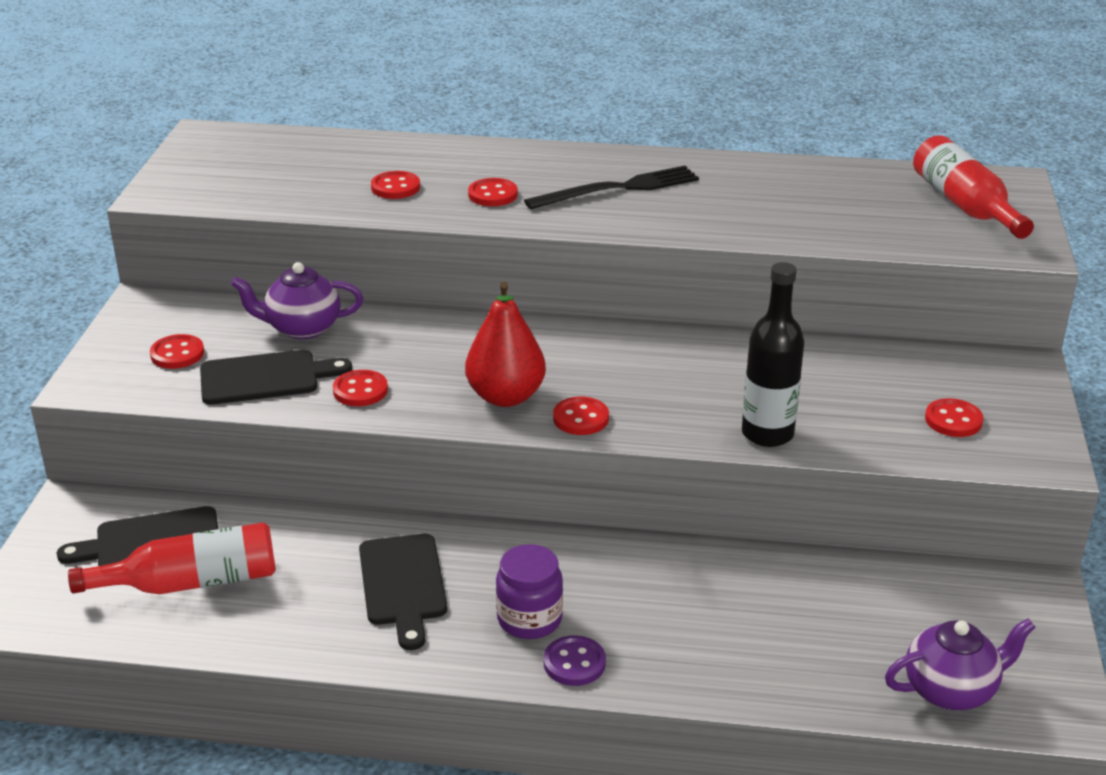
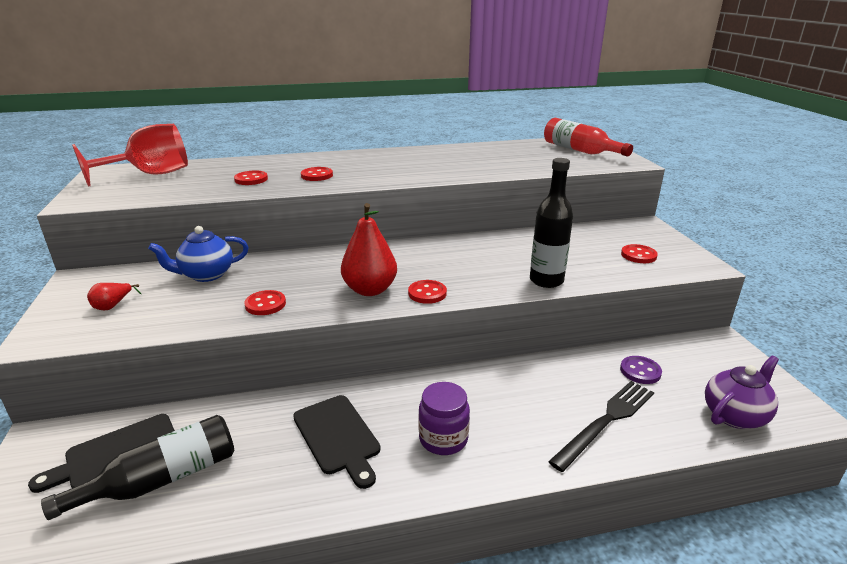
camera: 20 degrees left, 5 degrees down
red bottle [68,522,276,594] -> black bottle [41,415,234,520]
red button [150,334,204,369] -> red pear [87,283,142,310]
black cutting board [200,350,352,405] -> none
purple teapot [231,262,363,339] -> blue teapot [148,226,249,282]
black fork [524,166,699,209] -> black fork moved to [548,381,654,472]
purple button [544,635,606,686] -> purple button moved to [620,356,662,384]
none -> red goblet [72,124,188,187]

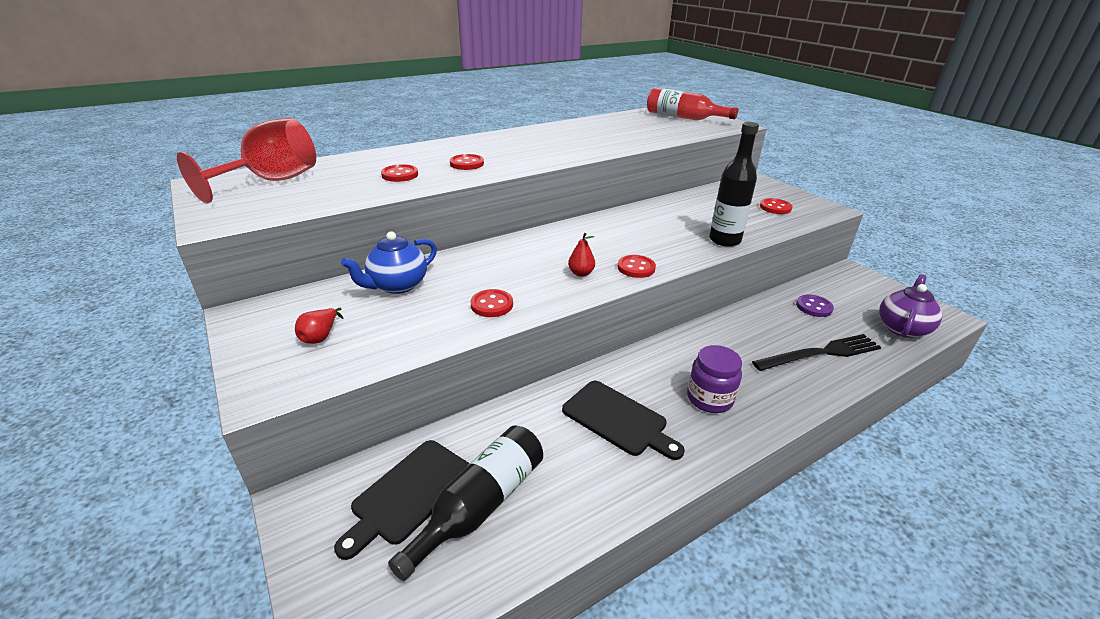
camera: 20 degrees left, 5 degrees up
red pear [341,203,397,296] -> red pear [568,233,595,277], size x0.48
black fork [548,381,654,472] -> black fork turned 45 degrees clockwise [752,334,881,371]

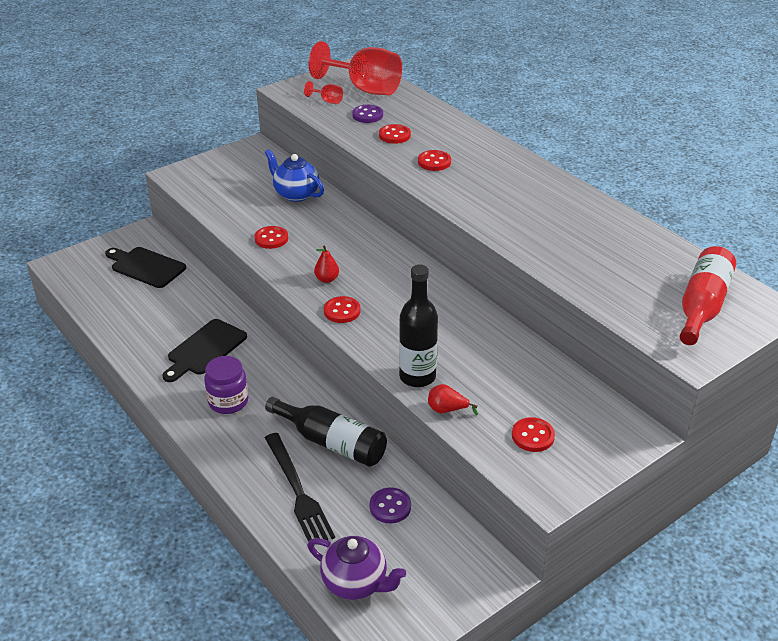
camera: 85 degrees right, 5 degrees up
red pear [295,308,343,344] -> red pear moved to [428,384,478,415]
black bottle [388,425,543,581] -> black bottle moved to [265,397,387,467]
none -> red goblet [304,81,343,104]
none -> purple button [352,105,383,123]

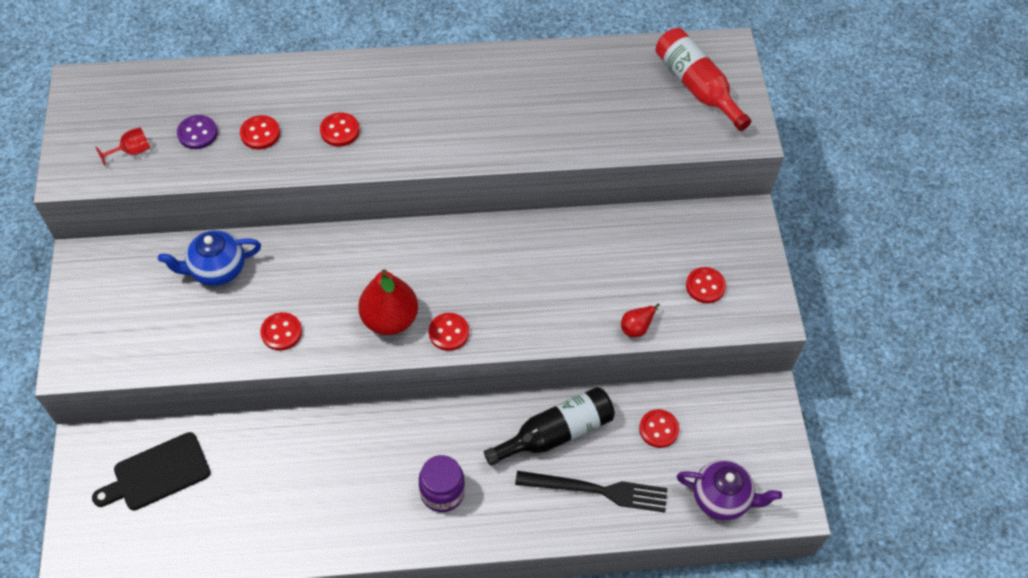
camera: 60 degrees left, 20 degrees up
black cutting board [162,319,247,382] -> none
red goblet [308,41,402,95] -> none
purple teapot [308,536,406,600] -> purple teapot turned 45 degrees clockwise [677,460,782,520]
red pear [314,246,339,283] -> red pear [358,269,418,335], size x2.07
purple button [370,488,411,523] -> red button [639,409,679,448]
black bottle [399,265,438,387] -> none

